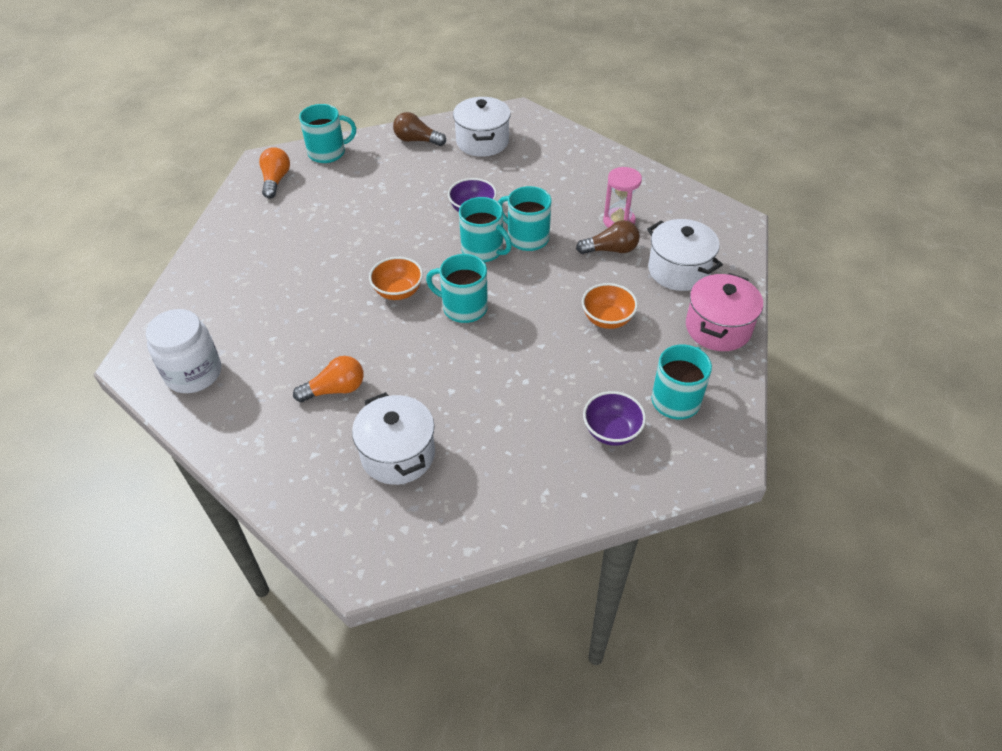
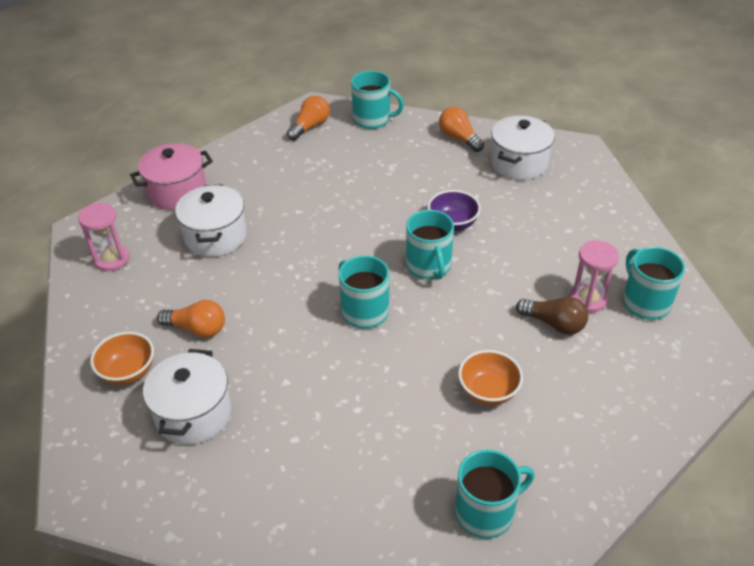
camera: 35 degrees right, 5 degrees down
white jar [146,309,221,393] -> pink hourglass [78,202,129,271]
orange bowl [369,257,423,300] -> orange bowl moved to [90,332,154,385]
brown light bulb [393,112,446,146] -> orange light bulb [439,107,484,152]
turquoise mug [498,186,551,251] -> turquoise mug moved to [623,247,685,320]
purple bowl [583,391,646,446] -> none
white pot [647,219,723,291] -> white pot moved to [175,184,247,257]
pink pot [686,273,763,351] -> pink pot moved to [130,143,213,210]

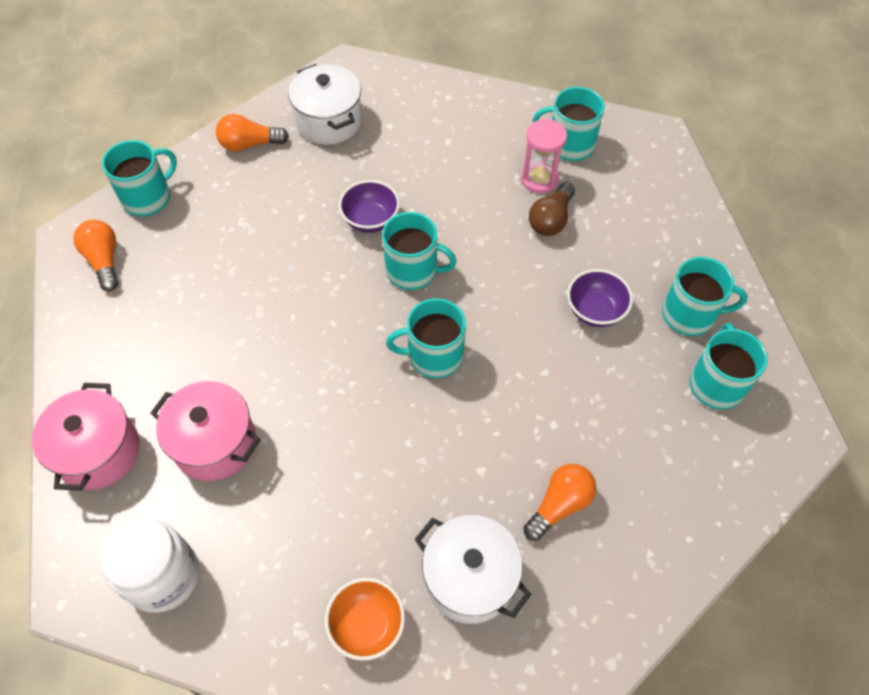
camera: 60 degrees left, 15 degrees up
pink hourglass [78,202,129,271] -> white jar [100,517,199,613]
orange light bulb [157,300,225,338] -> orange light bulb moved to [523,464,597,541]
white pot [175,184,247,257] -> pink pot [151,381,261,481]
orange bowl [458,350,523,406] -> purple bowl [567,269,633,327]
brown light bulb [516,297,588,335] -> brown light bulb turned 150 degrees clockwise [529,182,575,236]
none -> turquoise mug [662,257,748,336]

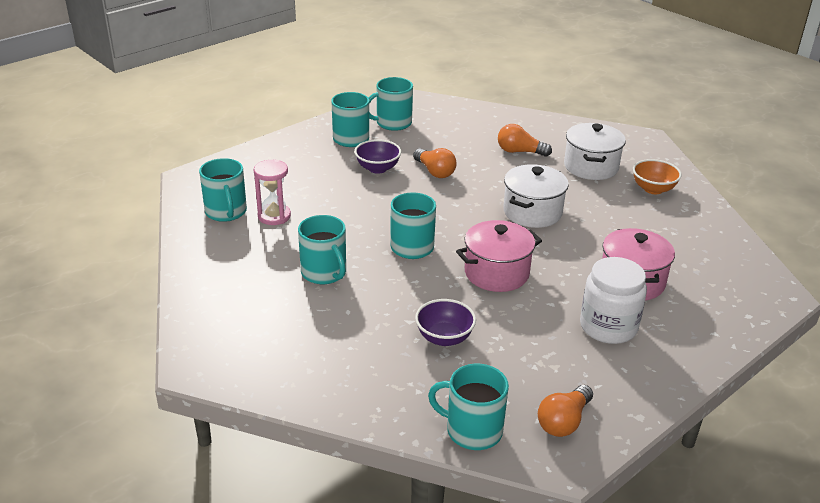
camera: 120 degrees left, 25 degrees down
pink pot [32,383,140,491] -> pink pot moved to [456,220,542,292]
white jar [100,517,199,613] -> white jar moved to [580,257,647,344]
orange light bulb [216,114,289,151] -> orange light bulb moved to [413,148,457,178]
white pot [288,64,362,145] -> white pot moved to [503,164,569,228]
purple bowl [339,180,400,233] -> purple bowl moved to [415,299,476,346]
turquoise mug [386,298,466,378] -> turquoise mug moved to [298,215,346,284]
brown light bulb [529,182,575,236] -> none

